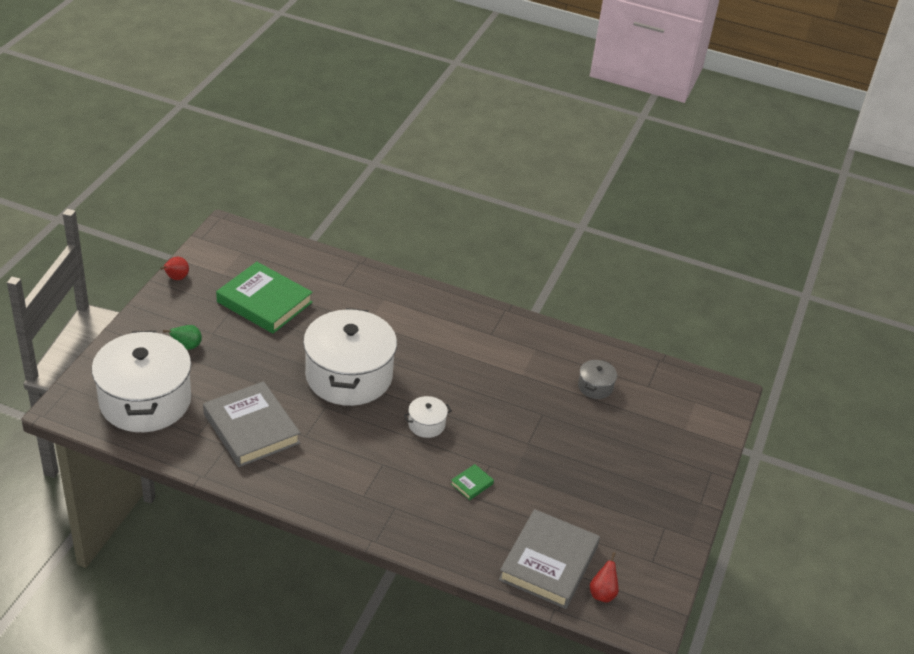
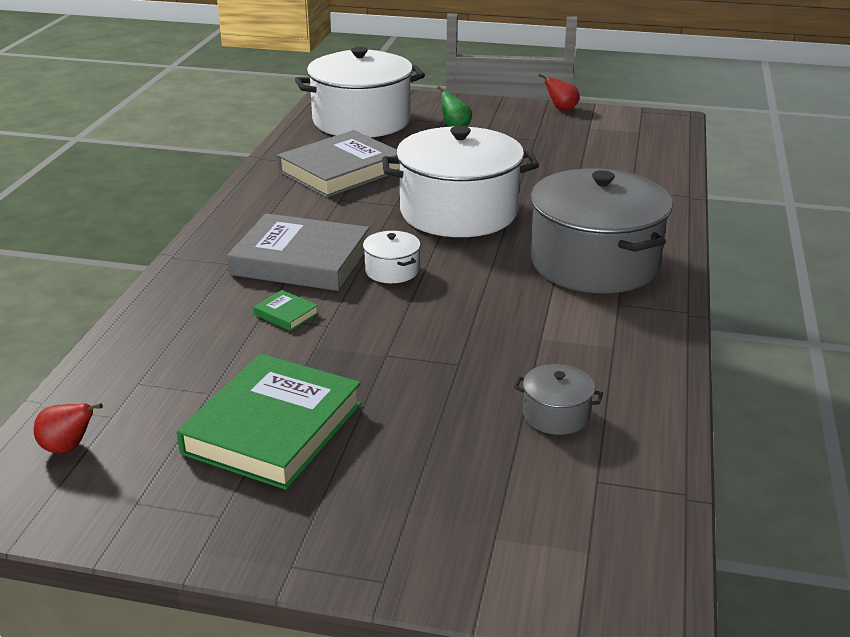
camera: 85 degrees right, 10 degrees down
green book [216,262,313,334] -> green book moved to [177,354,362,490]
grey book [498,509,600,609] -> grey book moved to [227,213,369,291]
none -> grey pot [531,168,673,293]

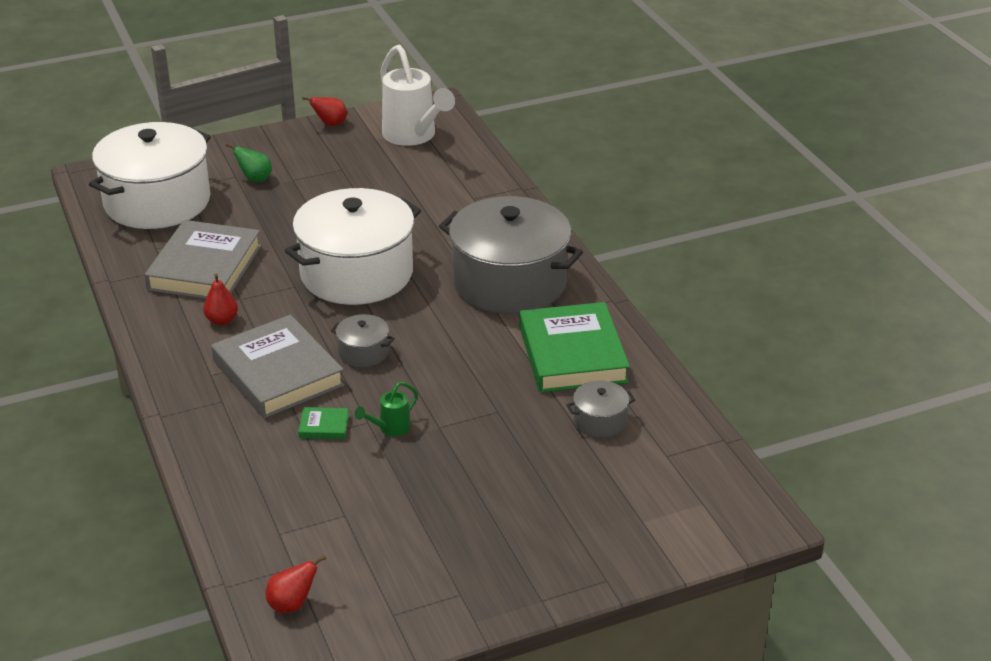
camera: 35 degrees left, 5 degrees up
green book [177,354,362,490] -> green book moved to [519,302,630,392]
grey book [227,213,369,291] -> grey book turned 75 degrees clockwise [211,315,345,419]
white pot [363,231,421,283] -> grey pot [331,314,394,367]
none -> red pear [203,274,238,325]
none -> green watering can [355,382,418,436]
none -> white watering can [380,45,455,146]

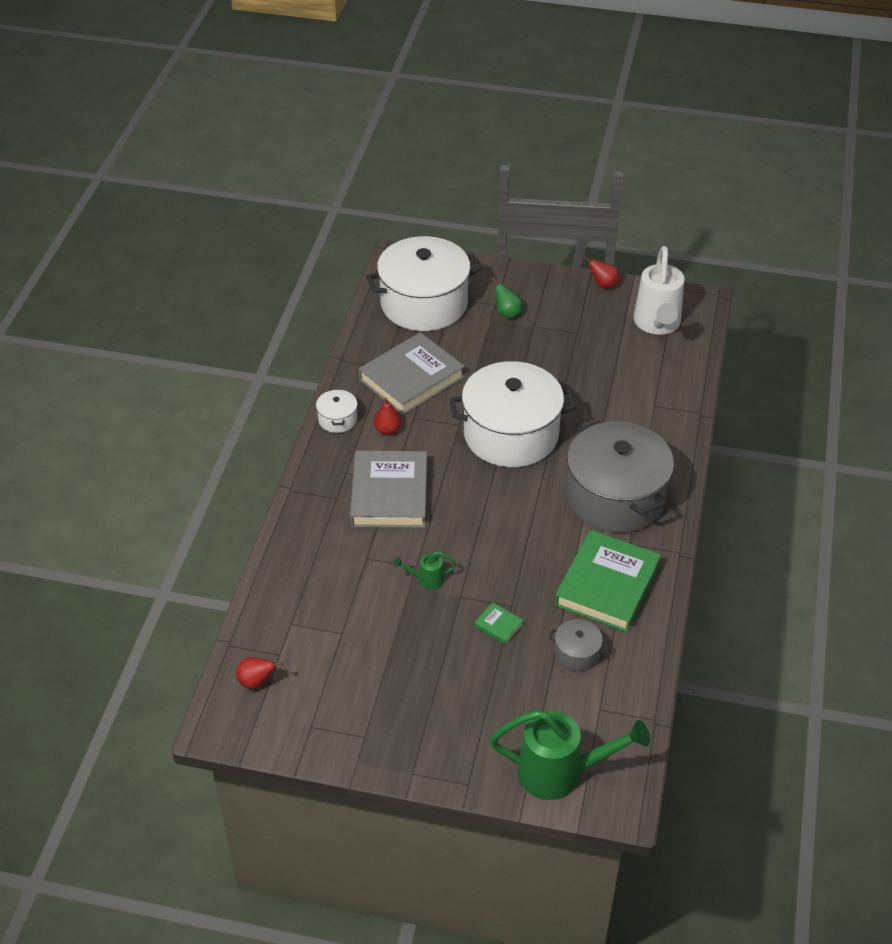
camera: 35 degrees right, 10 degrees up
green book [298,407,349,439] -> green book moved to [474,602,524,645]
grey pot [331,314,394,367] -> none
none -> white pot [316,389,357,433]
none -> green watering can [490,710,650,800]

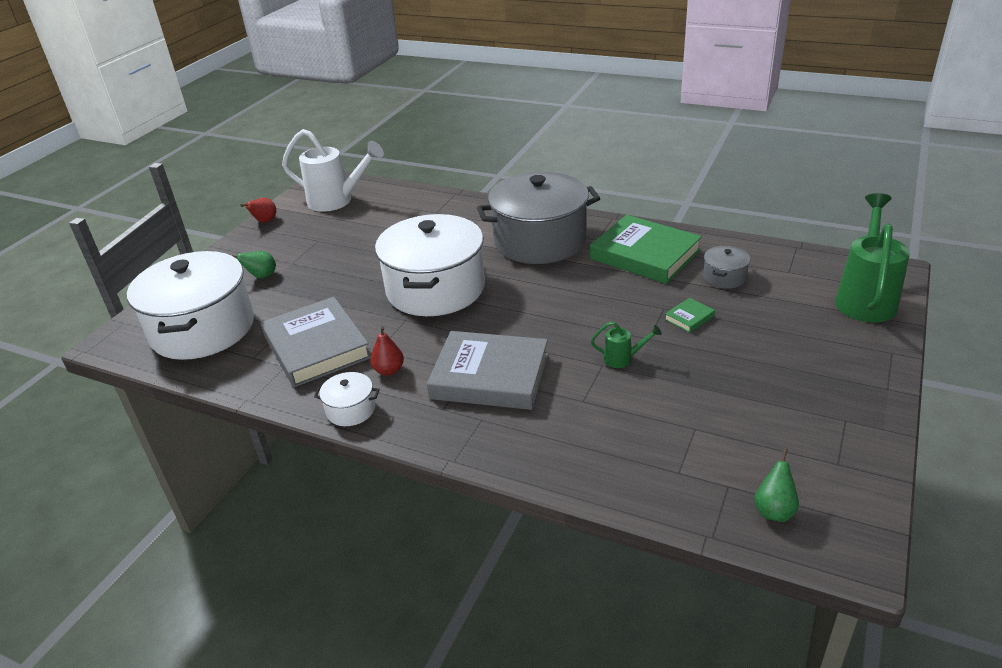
camera: 75 degrees left, 10 degrees down
red pear [236,657,283,689] -> green pear [754,449,799,522]
green watering can [393,551,456,590] -> green watering can turned 90 degrees counterclockwise [591,321,662,368]

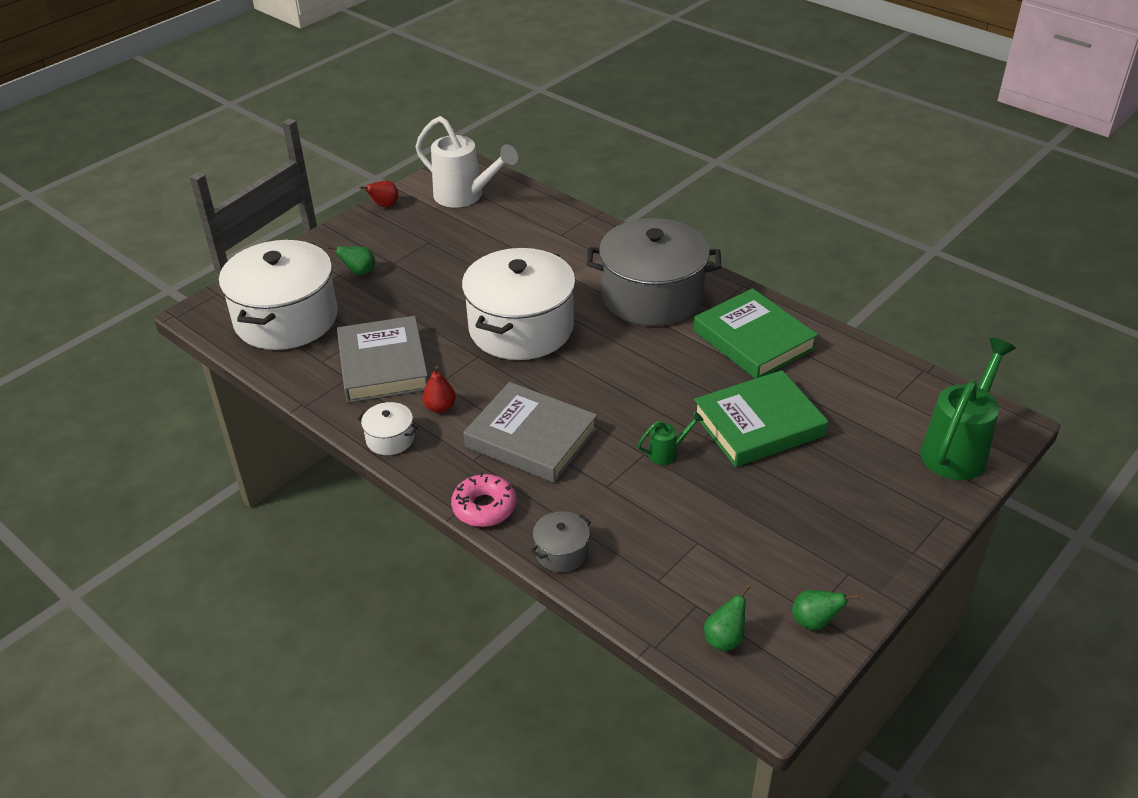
camera: 15 degrees right, 5 degrees up
green watering can [591,321,662,368] -> green watering can turned 45 degrees counterclockwise [638,412,704,465]
green book [665,298,715,333] -> green book [693,370,828,467], size x2.49
grey pot [703,246,750,289] -> grey pot moved to [531,511,591,572]
none -> pink donut [451,472,516,527]
none -> green pear [792,590,859,630]

